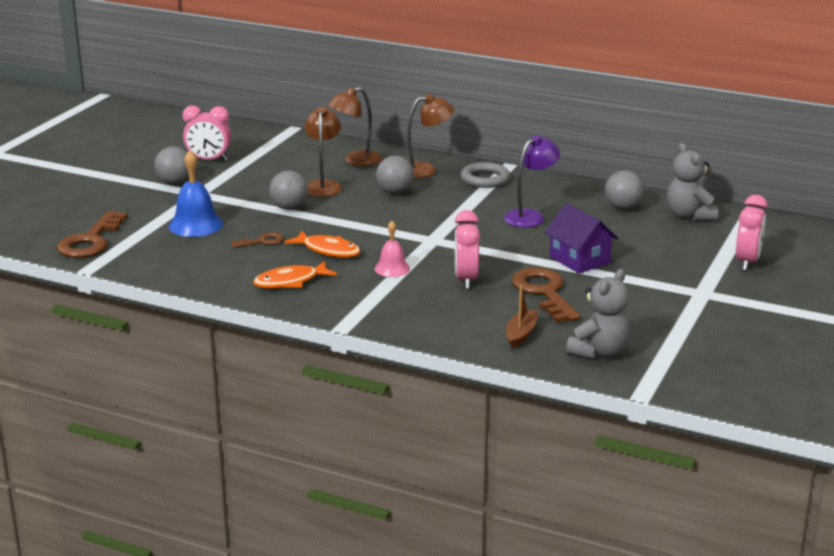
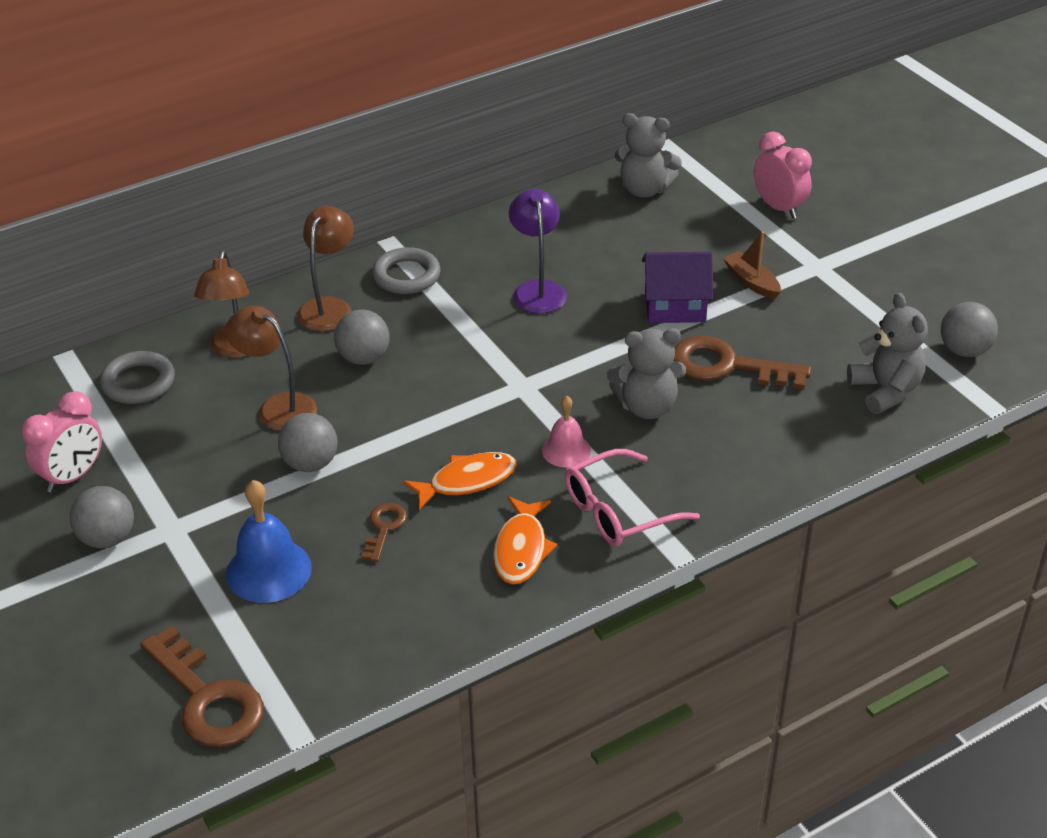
camera: 55 degrees left, 15 degrees up
pink clock [455,210,480,289] -> grey teddy bear [607,328,686,419]
brown boat [506,285,539,348] -> brown boat moved to [723,231,781,299]
grey ball [605,170,644,210] -> grey ball moved to [941,302,998,357]
none -> grey ring [100,351,175,404]
none -> pink glasses [565,449,700,546]

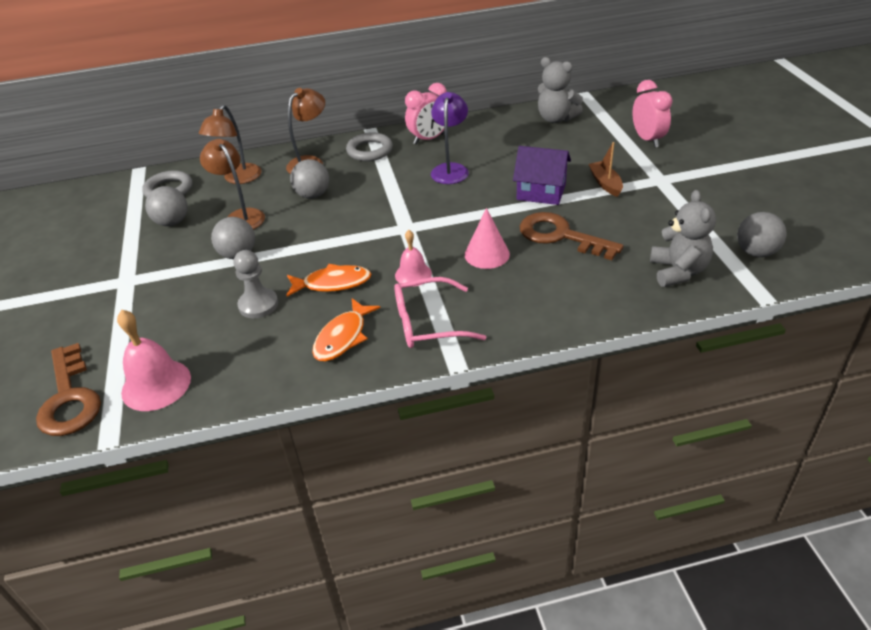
camera: 20 degrees right, 0 degrees up
pink clock [22,391,102,493] -> pink clock moved to [405,83,447,145]
grey ball [70,486,134,548] -> grey ball moved to [145,186,188,226]
blue bell [226,480,312,603] -> none
brown key [361,503,407,562] -> grey pawn [233,250,278,318]
grey teddy bear [607,328,686,419] -> pink cone [465,208,510,269]
none -> pink bell [117,310,191,411]

